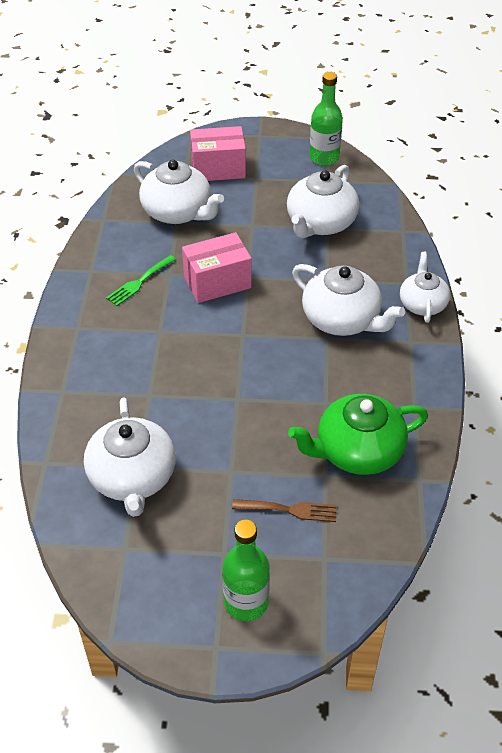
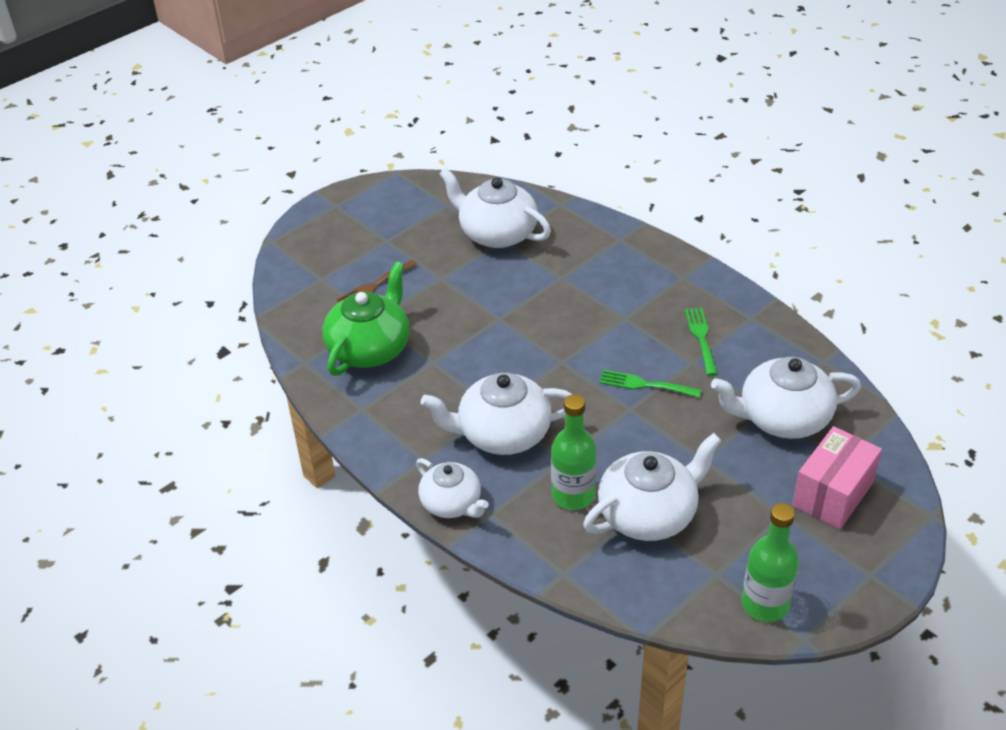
camera: 135 degrees right, 5 degrees down
pink box [182,232,252,303] -> green fork [599,370,701,398]
green bottle [222,520,270,621] -> green bottle moved to [551,394,597,510]
white teapot [287,165,359,238] -> white teapot turned 75 degrees clockwise [583,433,722,541]

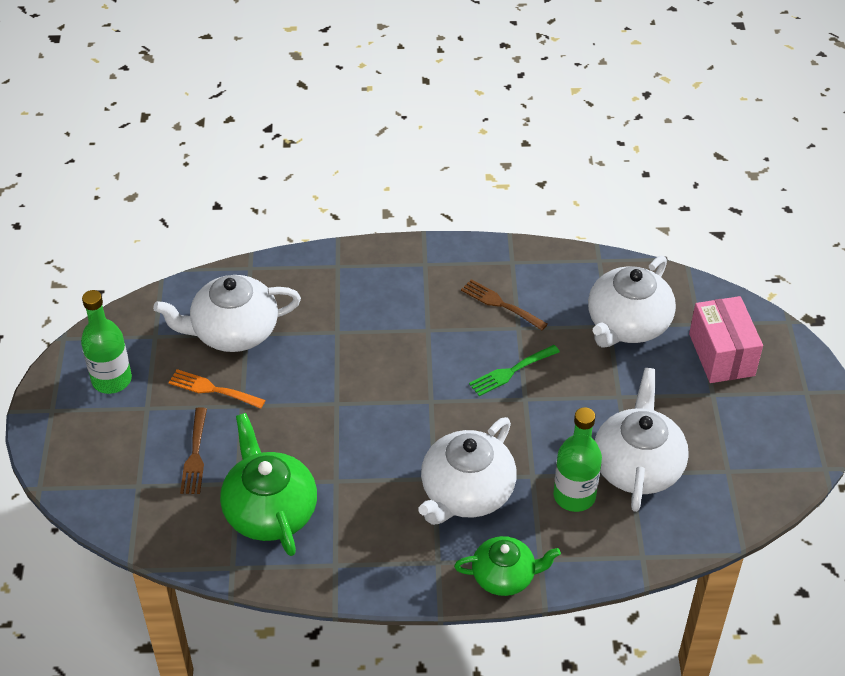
camera: 50 degrees left, 5 degrees up
white teapot [416,458,489,518] -> green teapot [454,536,561,596]
green fork [685,308,718,376] -> brown fork [461,279,548,330]
green bottle [741,503,799,622] -> green bottle moved to [81,290,132,394]
none -> orange fork [168,369,265,409]

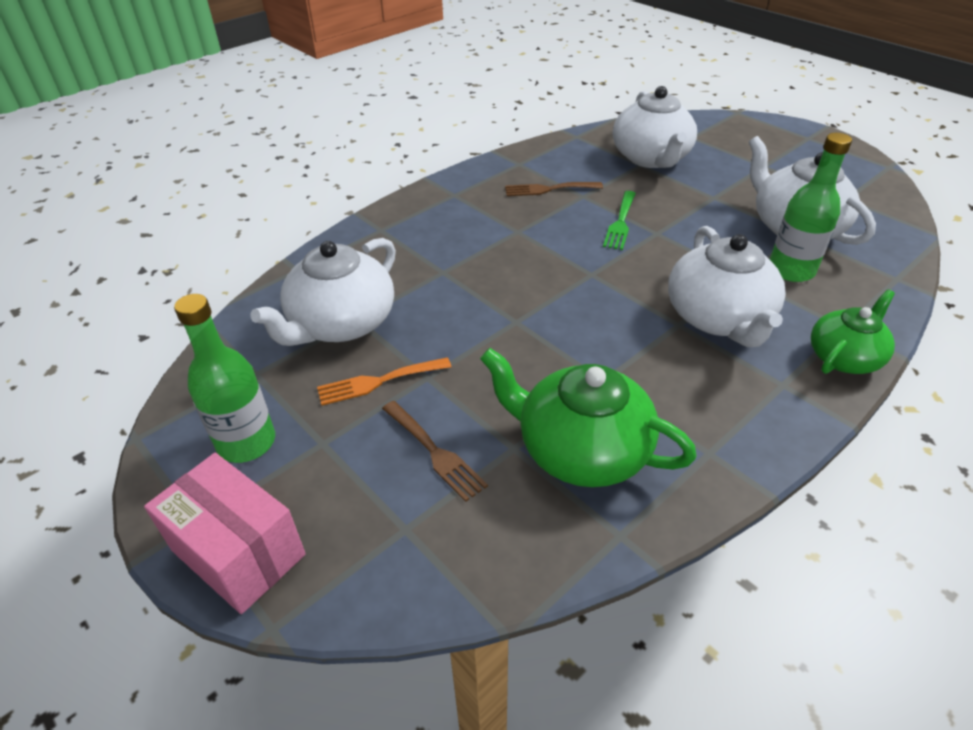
camera: 40 degrees left, 5 degrees down
pink box [689,296,763,383] -> pink box moved to [144,453,306,614]

